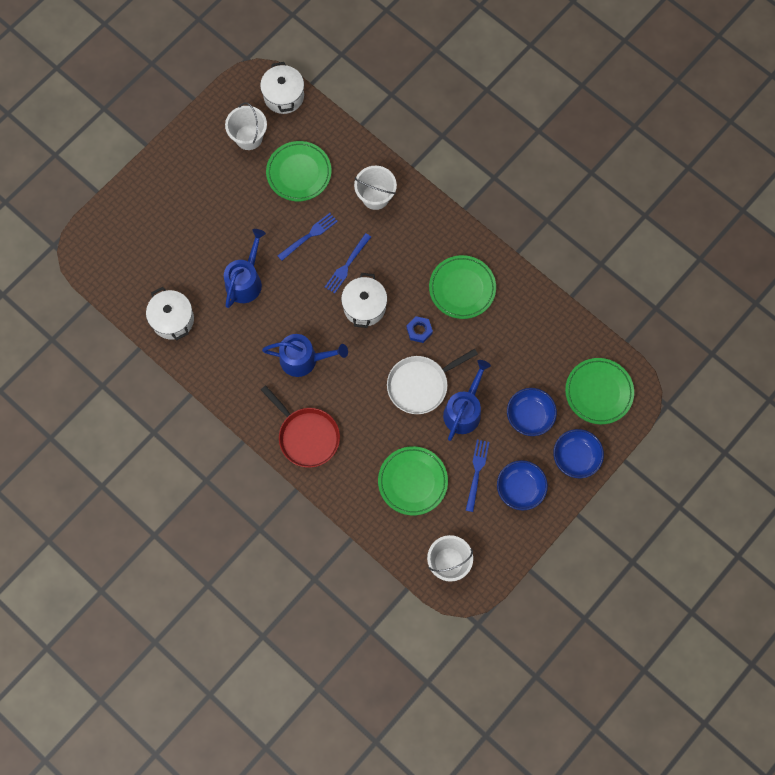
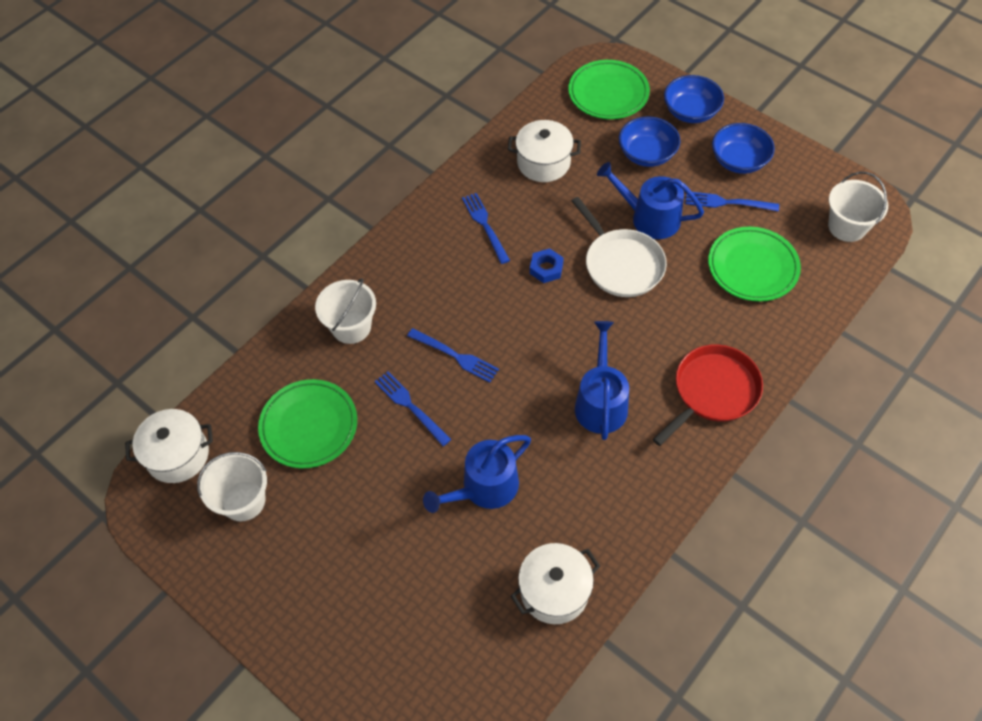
camera: 90 degrees left, 15 degrees down
blue watering can [224,229,266,308] -> blue watering can turned 60 degrees counterclockwise [423,435,531,513]
white pot [341,273,387,328] -> white pot moved to [508,120,581,182]
green plate [429,255,496,319] -> blue fork [462,193,510,264]

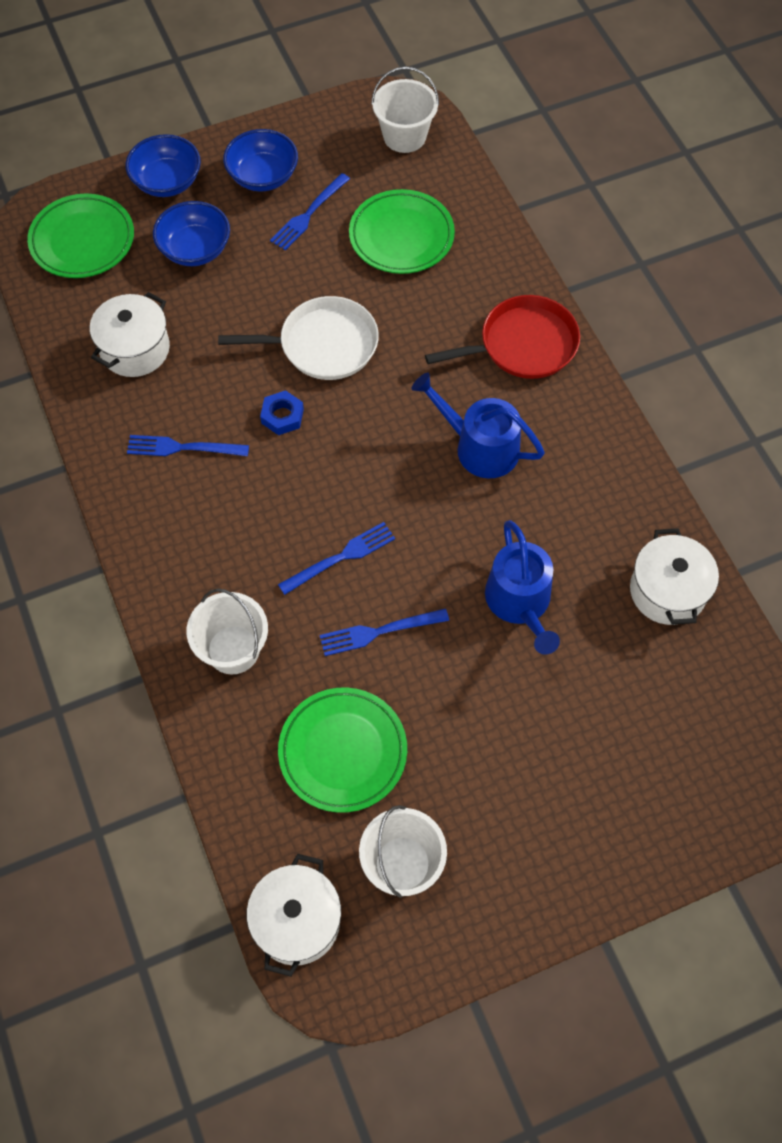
camera: 65 degrees left, 5 degrees up
blue watering can [597,162,704,239] -> none
red pan [653,344,763,446] -> red pan turned 90 degrees clockwise [425,295,580,379]

